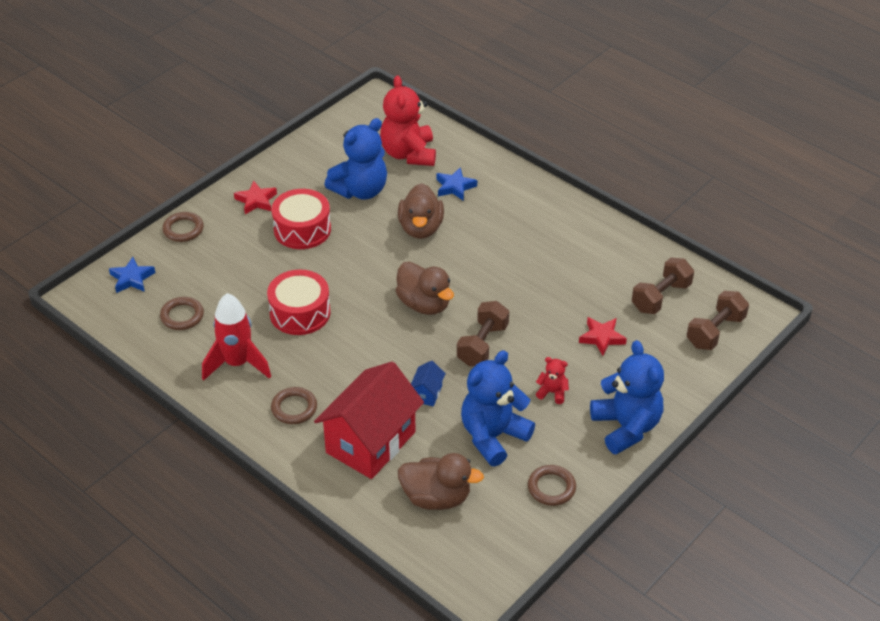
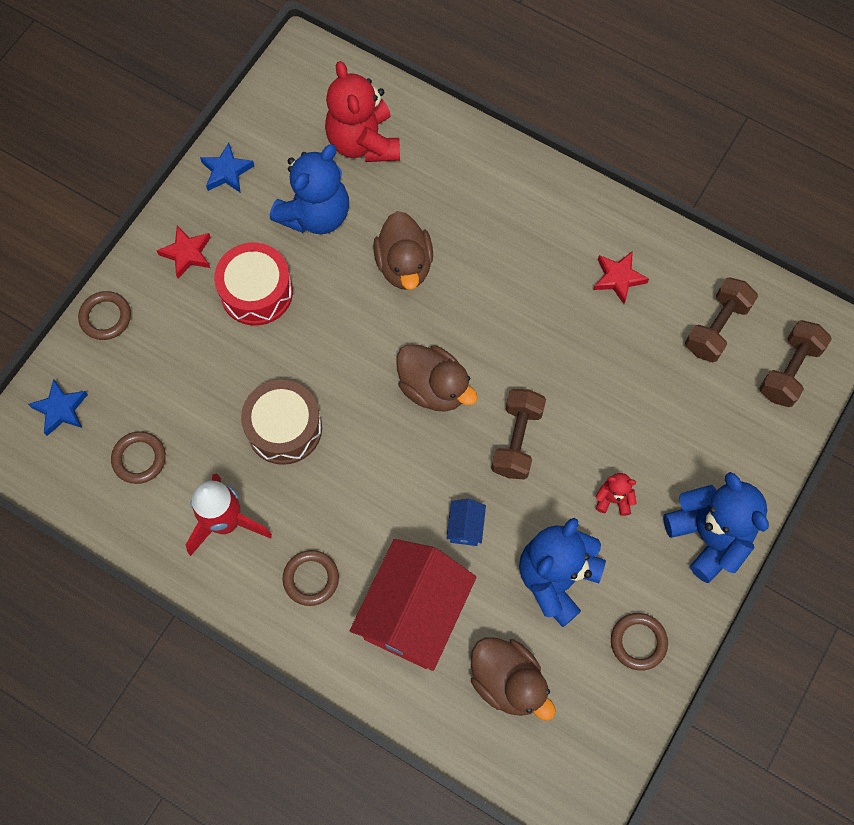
camera: 10 degrees left, 25 degrees up
red drum [267,270,330,335] -> brown drum [241,379,322,465]
brown duck [398,453,484,510] -> brown duck turned 45 degrees clockwise [471,637,556,721]
blue star [436,167,477,201] -> blue star moved to [200,143,254,193]
red star [579,317,627,356] -> red star moved to [593,251,649,304]

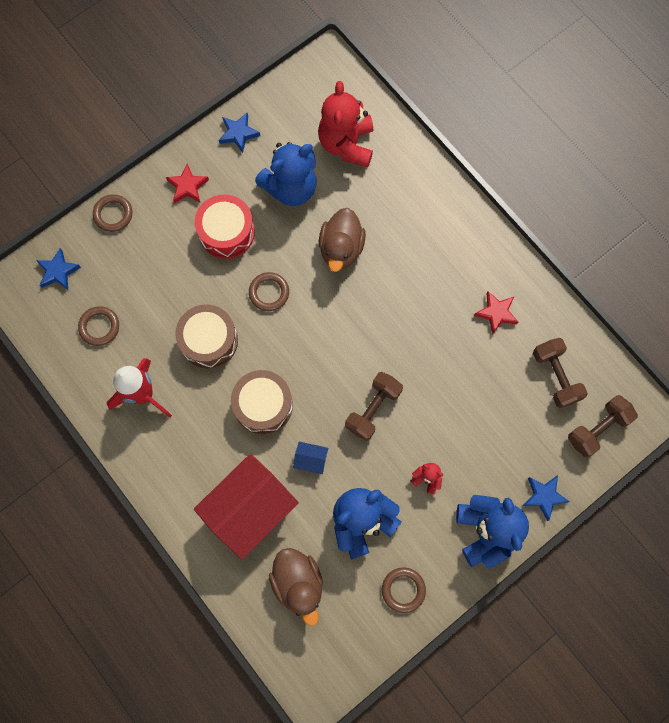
camera: 20 degrees right, 5 degrees up
brown ring [282,550,339,606] -> brown ring moved to [249,272,289,311]
brown duck [396,344,478,412] -> none
blue house [446,499,486,546] -> blue house turned 75 degrees clockwise [293,442,328,474]
brown dumbbell [685,277,758,362] -> brown dumbbell turned 75 degrees counterclockwise [533,338,588,408]
none -> brown drum [231,370,293,435]
none -> blue star [523,475,570,521]

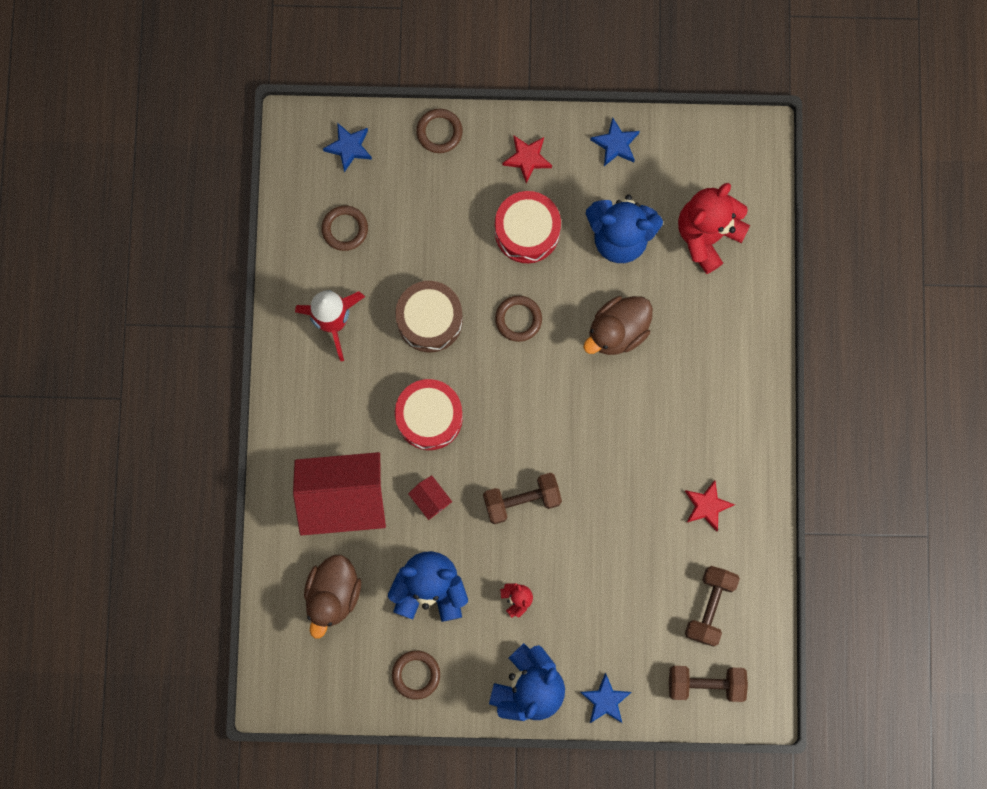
camera: 40 degrees right, 5 degrees up
brown drum [231,370,293,435] -> red drum [395,379,463,450]
blue house [293,442,328,474] -> red house [408,475,452,520]

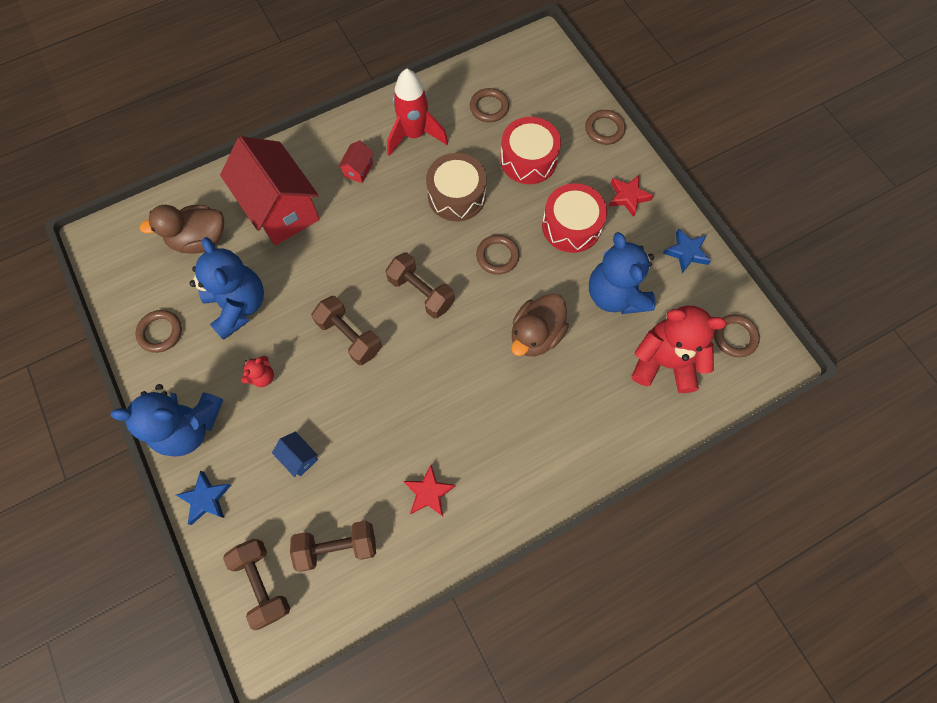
camera: 60 degrees right, 10 degrees down
blue star [323,123,372,173] -> none
red drum [395,379,463,450] -> red drum moved to [500,117,561,184]
red house [408,475,452,520] -> red house moved to [338,140,374,183]
brown duck [583,296,653,355] -> brown duck turned 75 degrees counterclockwise [511,293,569,356]
none -> blue house [272,431,318,477]
none -> brown dumbbell [385,252,455,319]
none -> brown ring [714,315,760,357]

